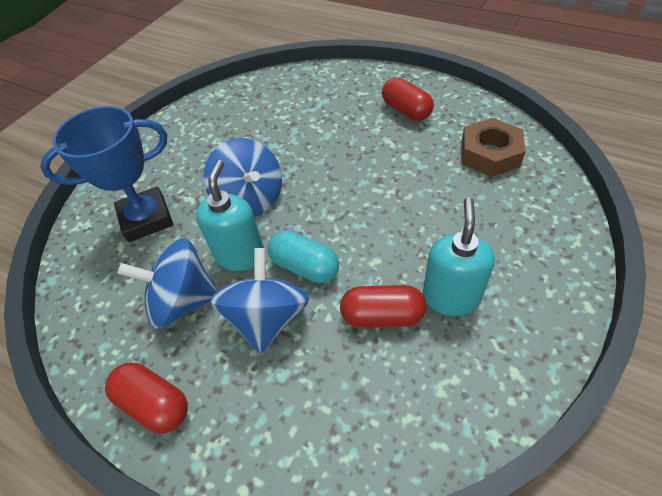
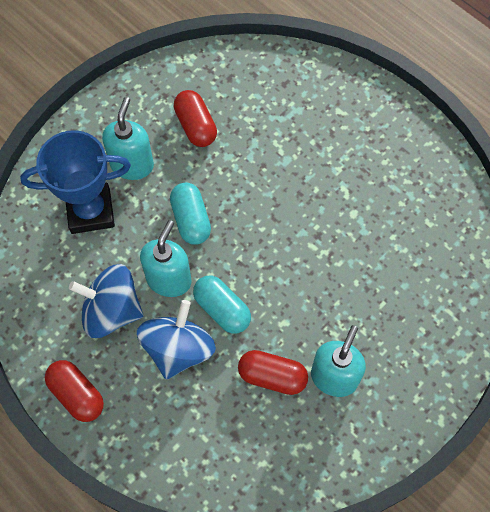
camera: 10 degrees right, 15 degrees up
blue spinning top [204,138,282,217] -> turquoise capsule [170,183,211,245]
red capsule [382,77,434,121] -> red capsule moved to [174,90,217,147]
brown nut [461,118,526,177] -> none
none -> turquoise soap dispenser [102,97,154,180]

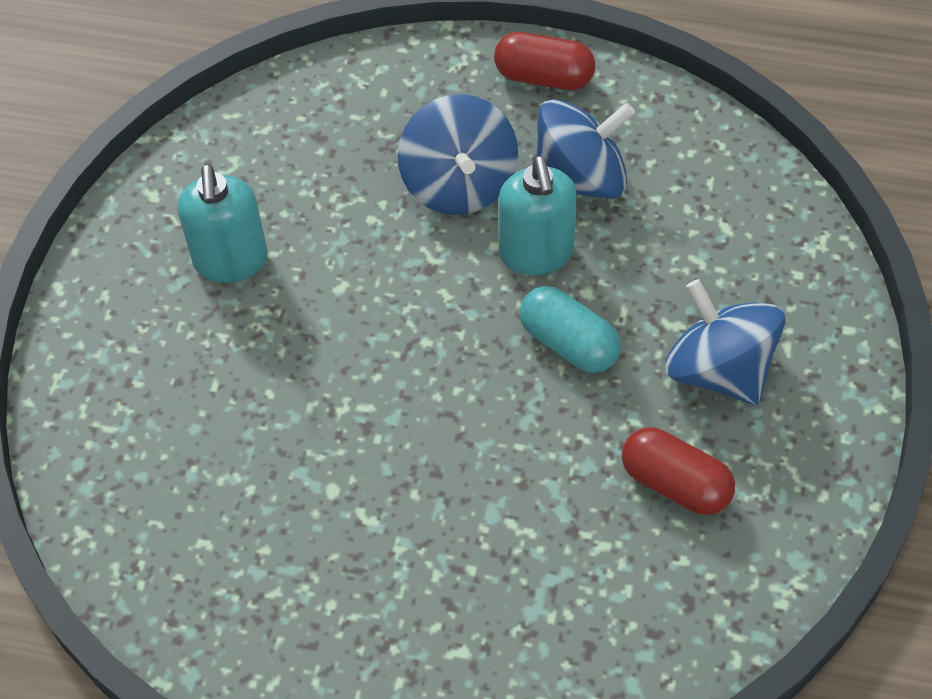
camera: 150 degrees right, 10 degrees down
blue trophy [20,130,131,234] -> none
turquoise soap dispenser [102,97,154,180] -> blue spinning top [665,279,785,405]
turquoise capsule [193,276,251,334] -> none
red capsule [238,350,308,395] -> none

